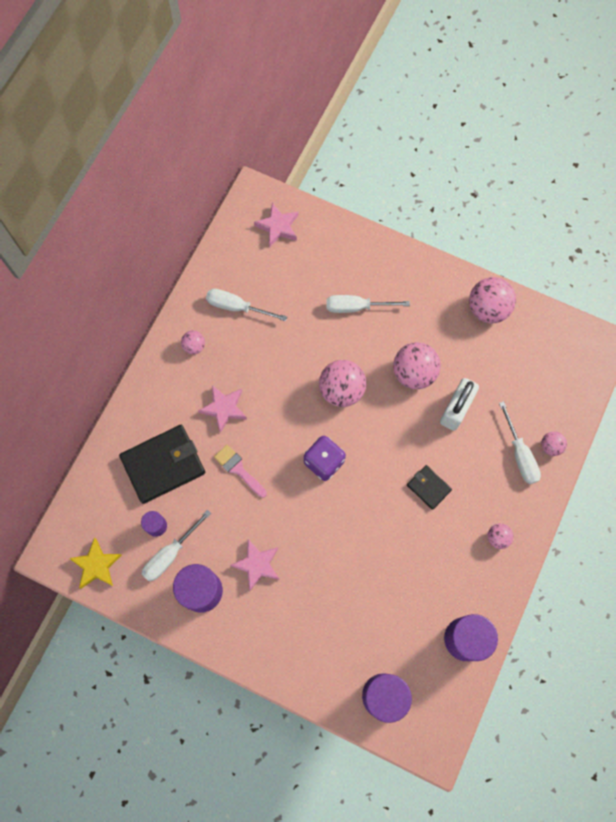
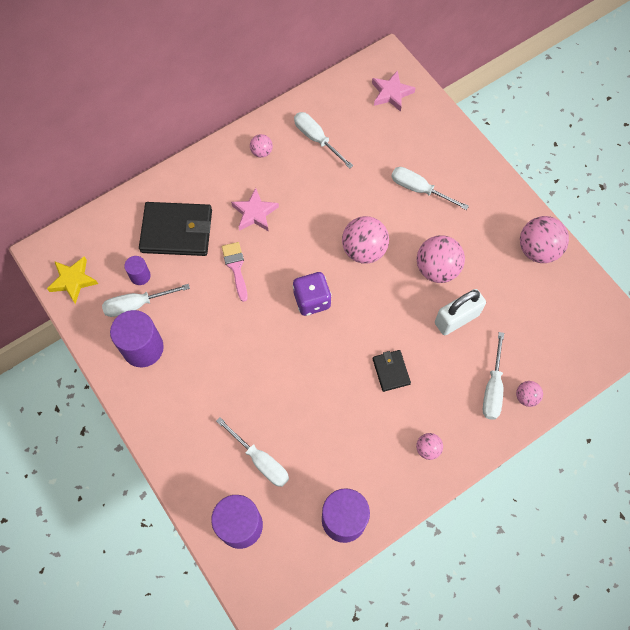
camera: 30 degrees right, 5 degrees down
pink star [230,539,280,591] -> none
none -> white screwdriver [216,417,289,487]

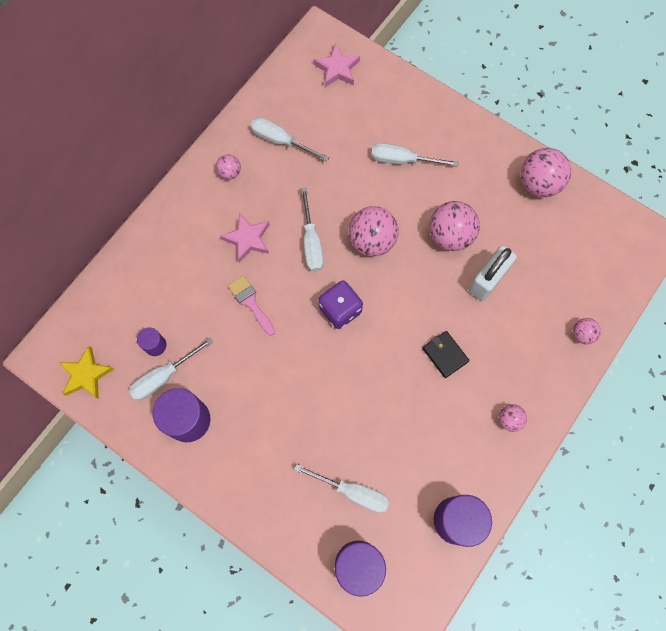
camera: 20 degrees left, 5 degrees up
black wallet [139,202,212,256] -> none
white screwdriver [483,332,504,420] -> white screwdriver moved to [301,187,324,272]

